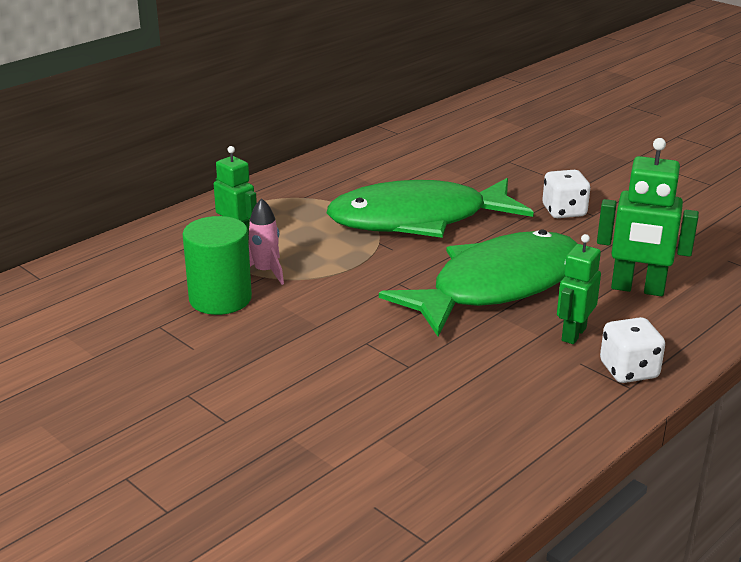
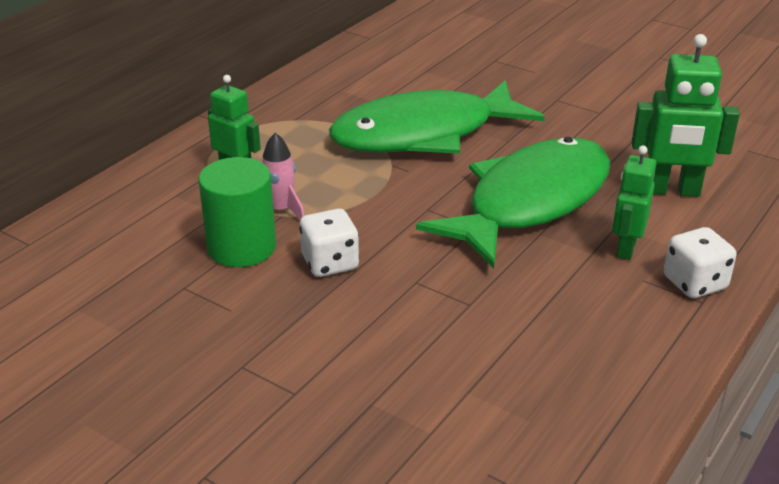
camera: 10 degrees left, 5 degrees up
white dice [542,170,590,218] -> white dice moved to [299,209,359,277]

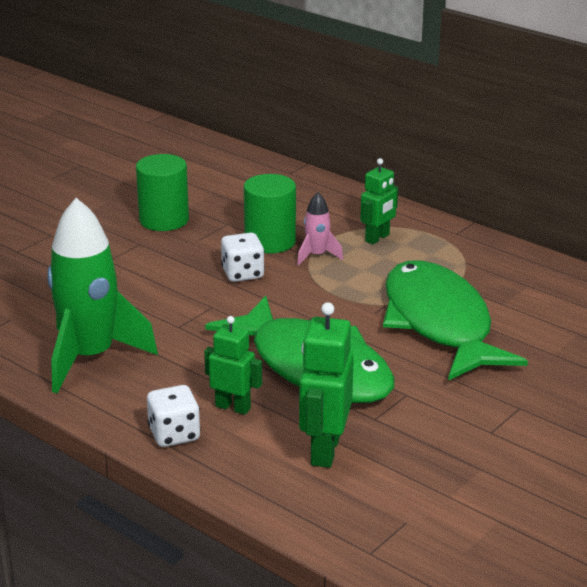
camera: 95 degrees right, 5 degrees down
none -> green rocket [47,198,158,393]
none -> green cylinder [136,154,189,231]

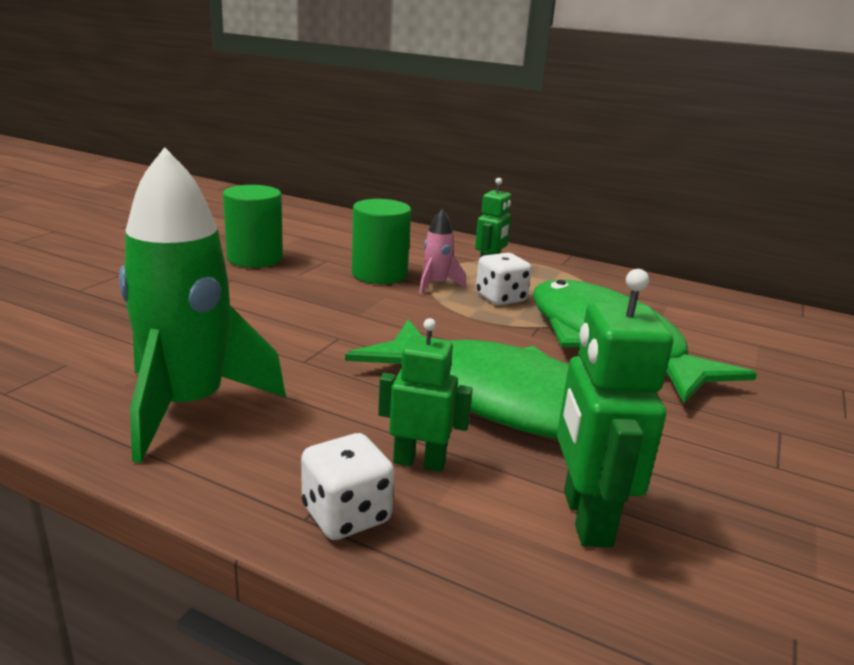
camera: 15 degrees left, 5 degrees down
white dice [221,232,265,282] -> white dice moved to [476,253,532,305]

